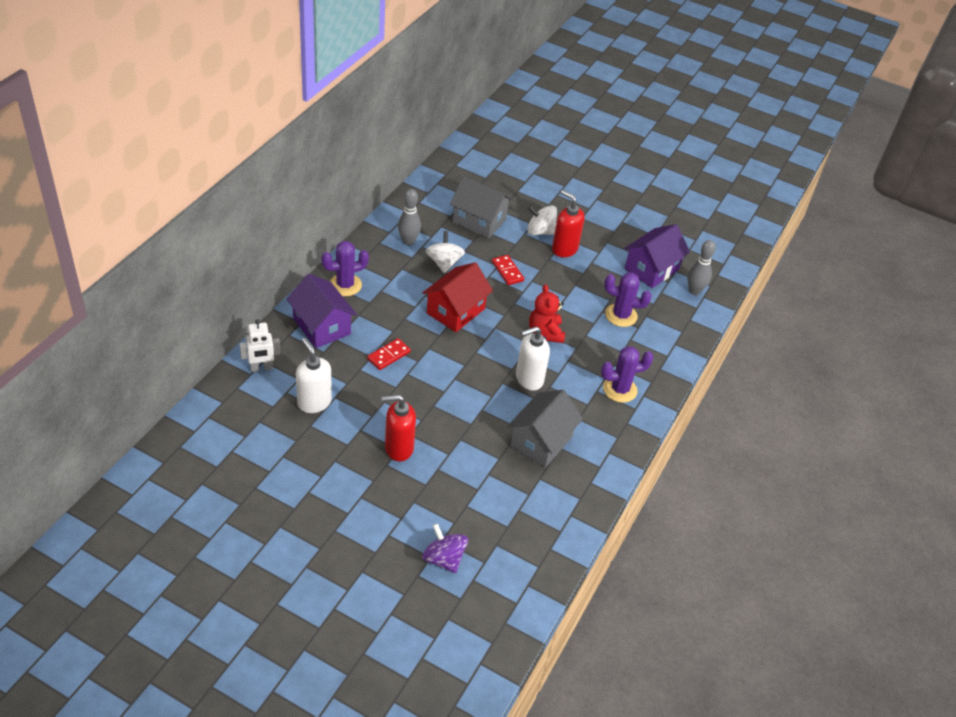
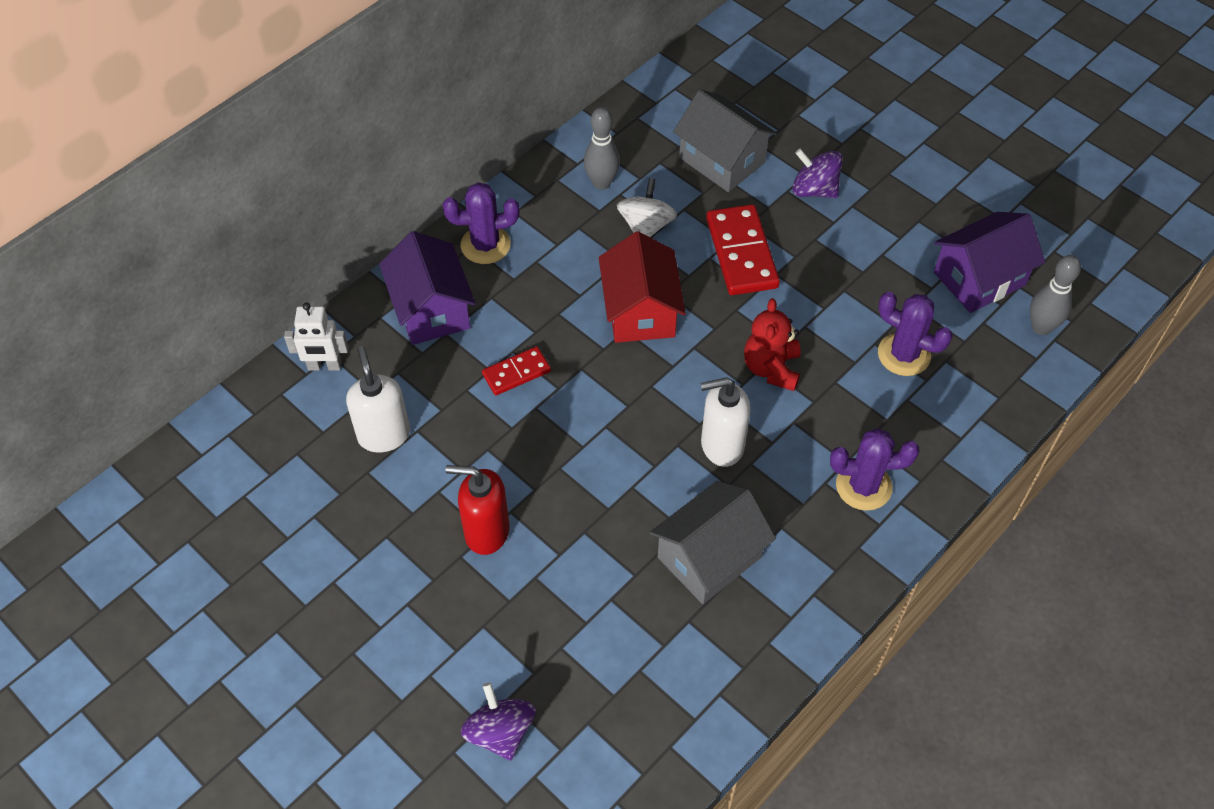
camera: 20 degrees right, 10 degrees up
red house [423,262,493,332] -> red house turned 60 degrees counterclockwise [599,231,686,343]
red domino [492,255,524,285] -> red domino [706,204,780,295], size x1.74
white spinning top [527,206,557,235] -> purple spinning top [792,149,843,198]
red soap dispenser [552,190,585,257] -> none

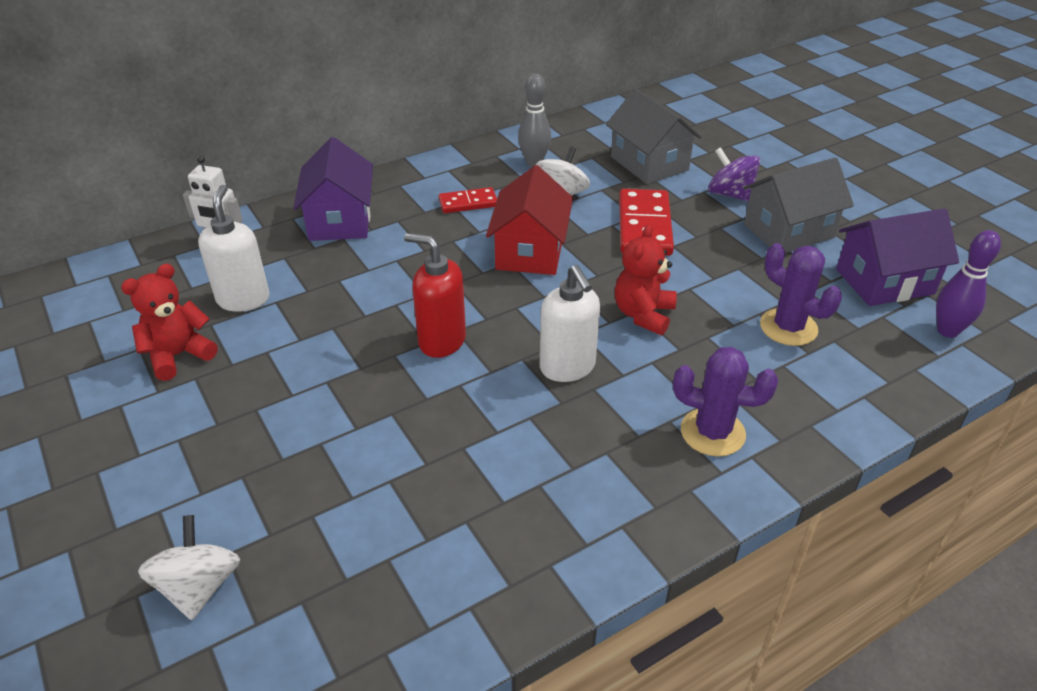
camera: 15 degrees right, 15 degrees down
purple cactus [443,182,520,264] -> none
red soap dispenser [446,465,510,555] -> red soap dispenser moved to [404,233,466,358]
purple spinning top [461,682,536,761] -> white spinning top [138,515,240,620]
red domino [482,346,551,395] -> red domino moved to [439,187,497,213]
grey house [650,481,776,604] -> grey house moved to [743,158,854,253]
white soap dispenser [701,377,751,467] -> white soap dispenser turned 120 degrees counterclockwise [540,265,600,382]
grey bowling pin [1030,255,1081,335] -> purple bowling pin [936,230,1001,338]
none -> red teddy bear [121,264,217,381]

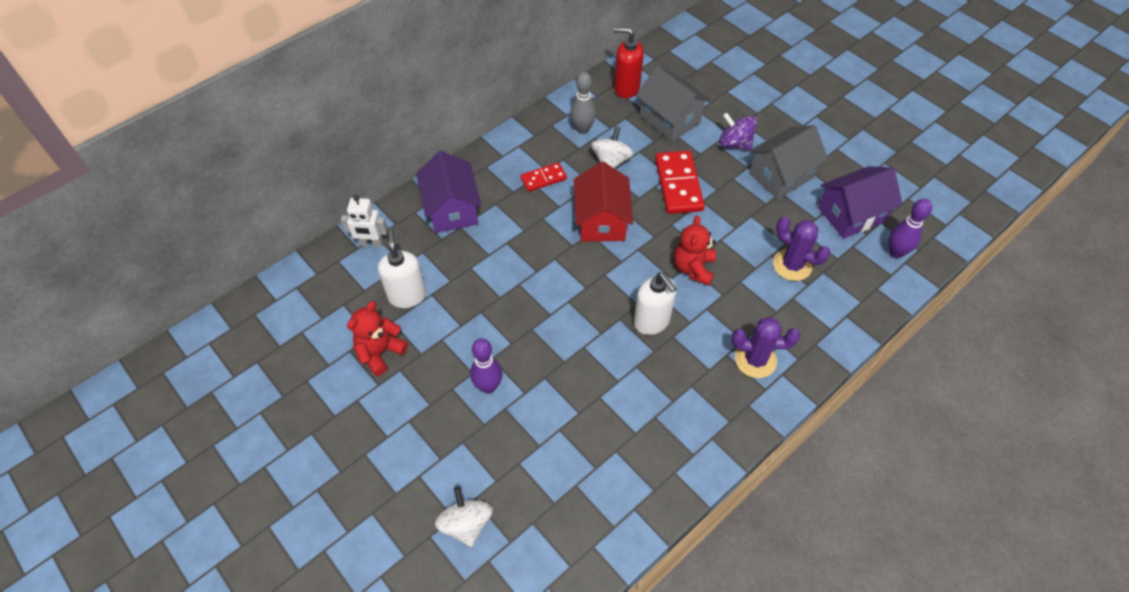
camera: 10 degrees left, 15 degrees up
red soap dispenser [404,233,466,358] -> red soap dispenser moved to [613,27,644,98]
none -> purple bowling pin [470,338,502,394]

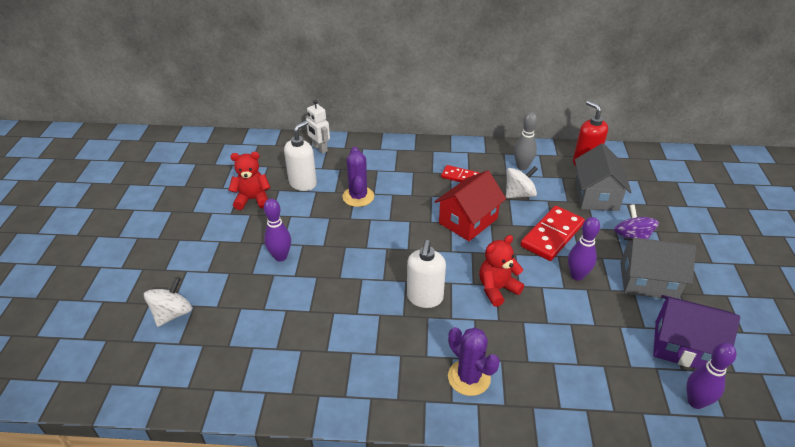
camera: 45 degrees right, 15 degrees down
purple house [416,151,482,233] -> none
purple cactus [773,217,830,281] -> purple cactus moved to [342,147,374,207]
none -> purple bowling pin [568,217,600,281]

